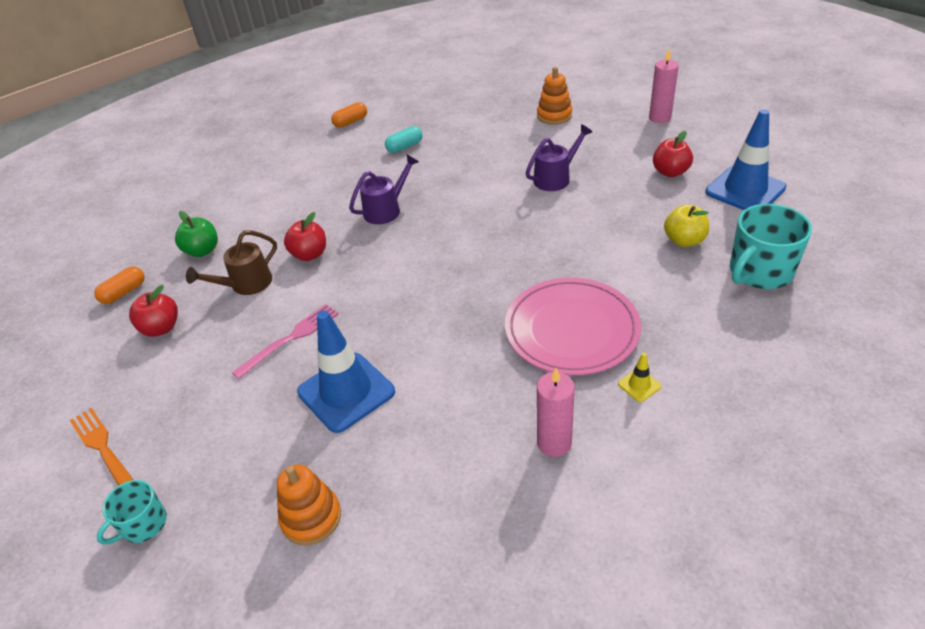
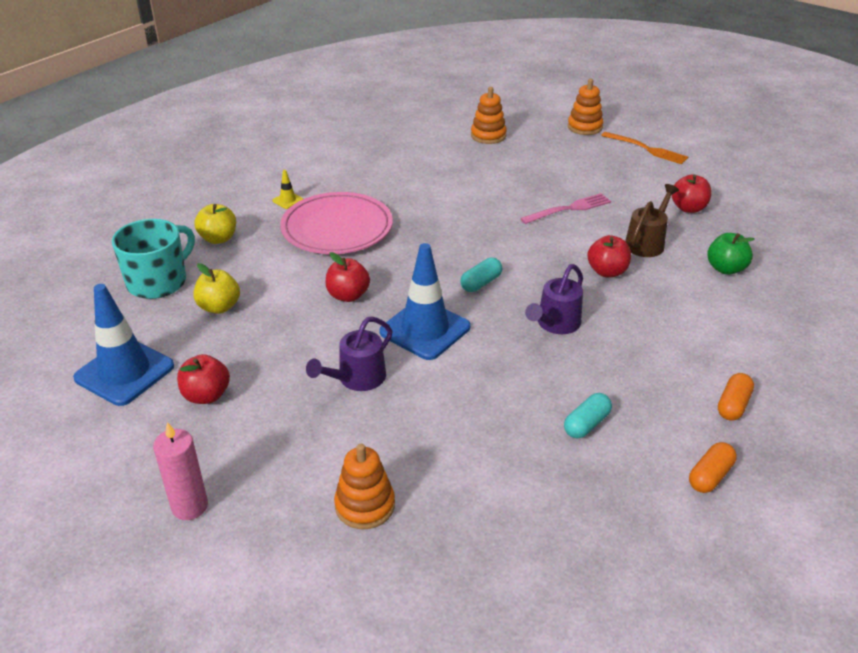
camera: 165 degrees right, 5 degrees down
orange capsule [94,267,144,304] -> orange capsule moved to [718,373,754,421]
turquoise mug [96,480,167,545] -> orange stacking toy [568,79,604,135]
pink fork [232,304,339,379] -> pink fork turned 150 degrees counterclockwise [520,193,611,224]
blue traffic cone [297,310,395,433] -> blue traffic cone moved to [379,243,471,360]
pink candle [537,368,575,457] -> none
none -> yellow apple [194,204,236,244]
none -> red apple [325,252,370,302]
none -> turquoise capsule [460,258,502,292]

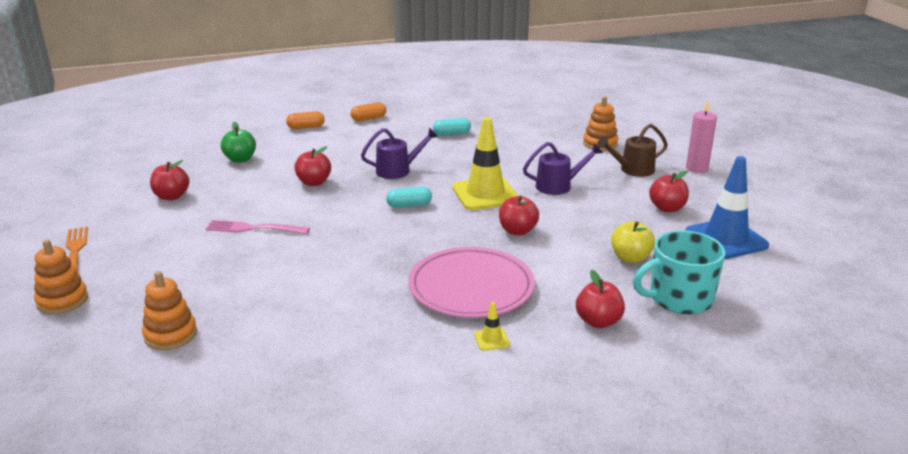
camera: 145 degrees left, 10 degrees down
yellow apple [194,204,236,244] -> red apple [576,270,625,328]
blue traffic cone [379,243,471,360] -> yellow traffic cone [452,117,518,210]
brown watering can [625,184,679,257] -> brown watering can moved to [597,124,668,177]
orange capsule [689,442,737,493] -> orange capsule moved to [286,111,325,129]

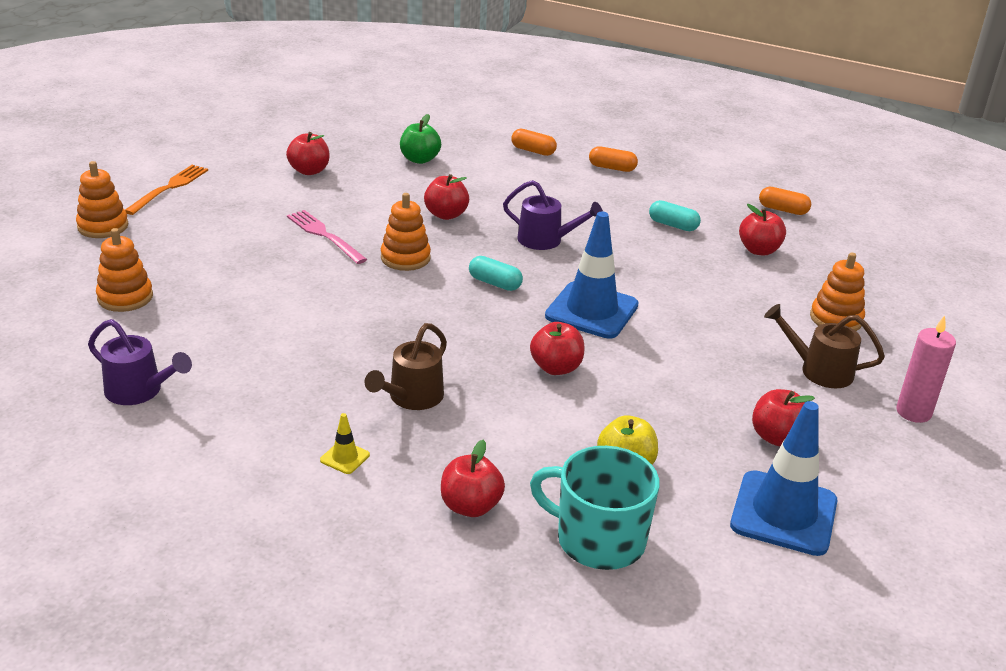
camera: 40 degrees right, 5 degrees up
pink plate [408,247,535,318] -> brown watering can [365,323,447,410]
yellow traffic cone [452,117,518,210] -> blue traffic cone [545,212,639,339]
purple watering can [523,142,603,195] -> purple watering can moved to [88,319,192,405]
none -> orange stacking toy [381,193,431,271]
none -> red apple [739,204,786,256]
none -> orange capsule [759,187,811,215]

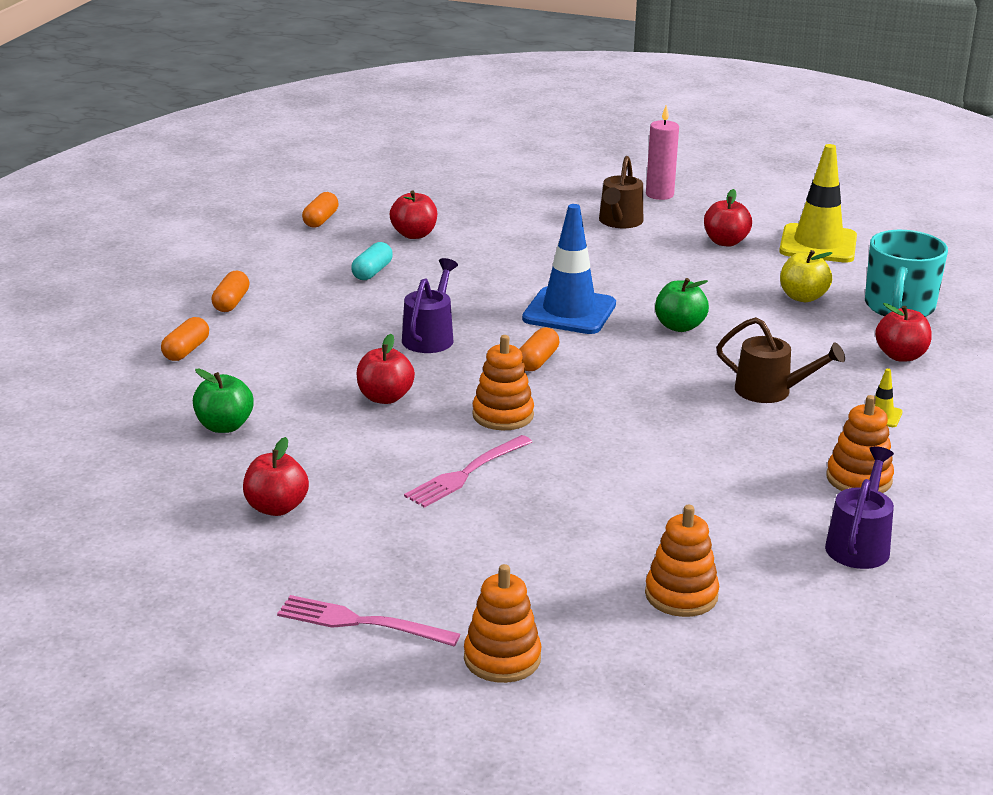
camera: 95 degrees left, 5 degrees down
orange fork [125,165,208,215] -> pink fork [277,595,460,647]
turquoise capsule [469,256,523,291] -> orange capsule [519,327,559,371]
red apple [530,322,584,375] -> green apple [655,278,709,332]
blue traffic cone [730,401,838,556] -> yellow traffic cone [779,144,857,263]
orange stacking toy [810,252,865,331] -> orange stacking toy moved to [826,395,894,493]

